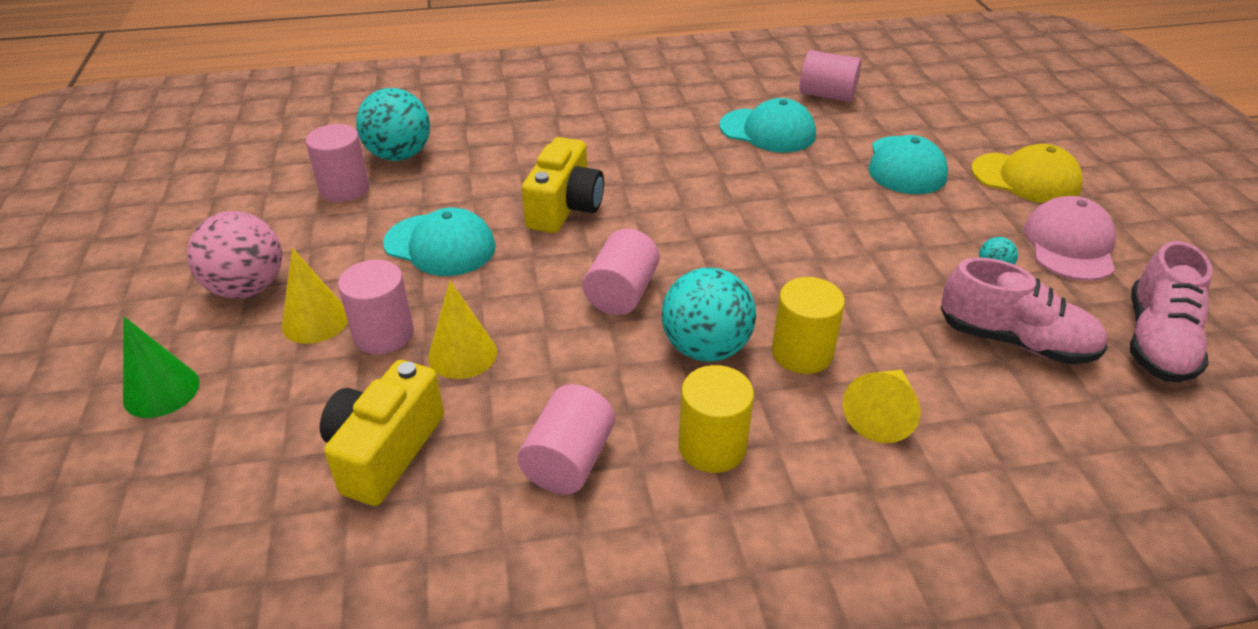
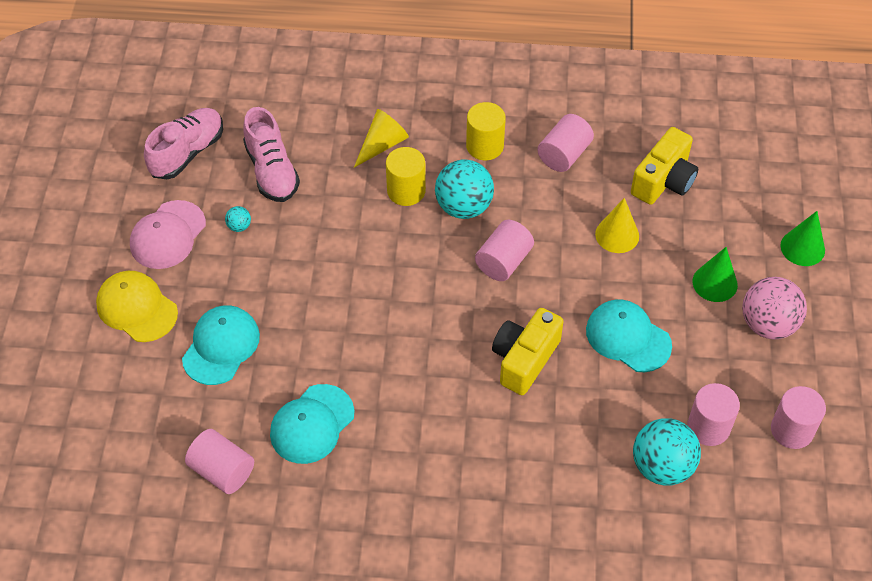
camera: 165 degrees left, 15 degrees up
yellow cone [281,248,348,344] -> green cone [693,247,738,302]
pink cylinder [338,260,414,354] -> pink cylinder moved to [771,386,826,449]
turquoise cap [719,98,816,153] -> turquoise cap turned 90 degrees counterclockwise [270,384,355,464]
pink shoe [941,257,1108,364] -> pink shoe turned 150 degrees counterclockwise [243,107,300,202]

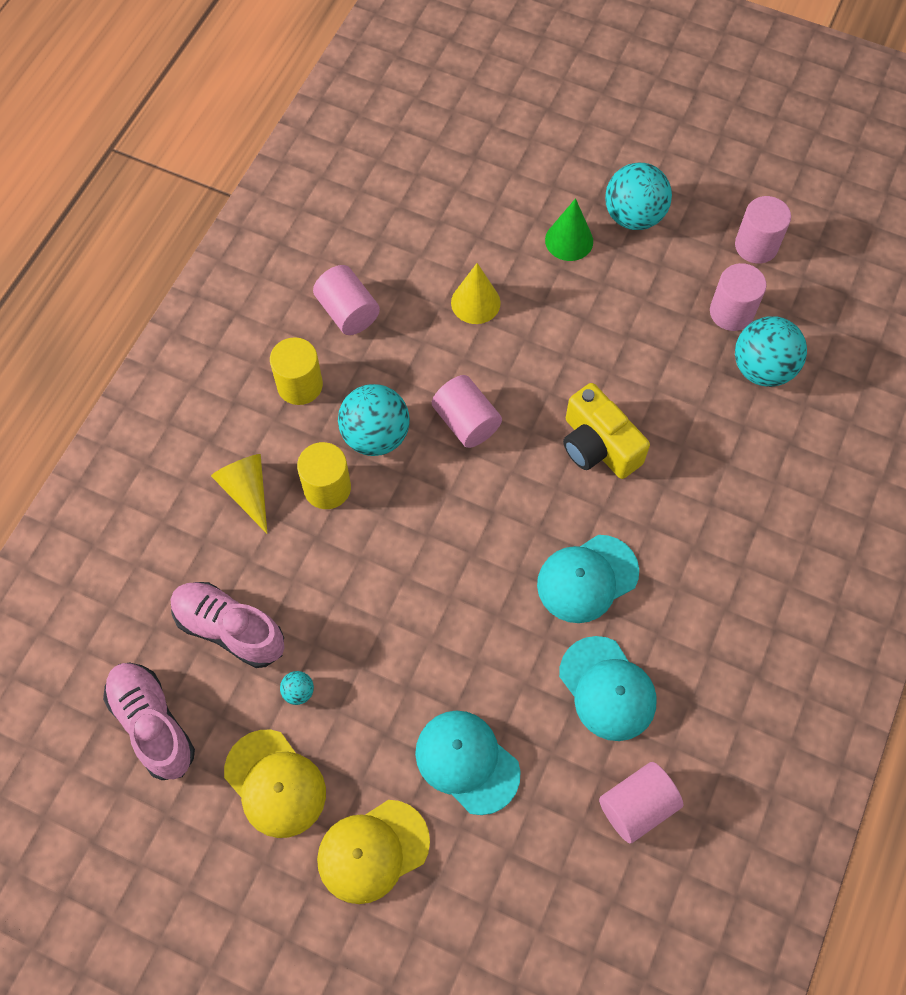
camera: 70 degrees left, 10 degrees up
pink cap [130,200,206,269] -> yellow cap [224,730,326,838]
pink shoe [243,107,300,202] -> pink shoe turned 150 degrees counterclockwise [171,582,284,668]
turquoise cap [586,299,672,372] -> turquoise cap moved to [537,535,639,623]
yellow camera [631,127,698,205] -> none
pink ball [742,277,807,339] -> turquoise ball [605,163,672,230]
green cone [781,211,825,266] -> none

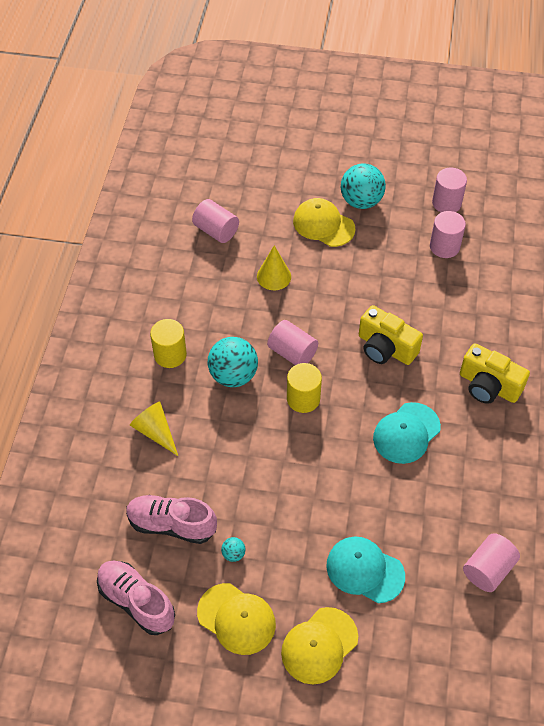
camera: 15 degrees left, 10 degrees down
yellow cylinder [297,442,351,509] -> yellow cylinder moved to [287,363,322,413]
pink cylinder [313,265,380,335] -> pink cylinder moved to [192,199,239,243]
green cone [545,198,593,261] -> yellow cap [293,198,355,247]
turquoise cap [559,636,657,741] -> none
turquoise ball [735,316,807,387] -> none
none -> yellow camera [460,343,530,404]

